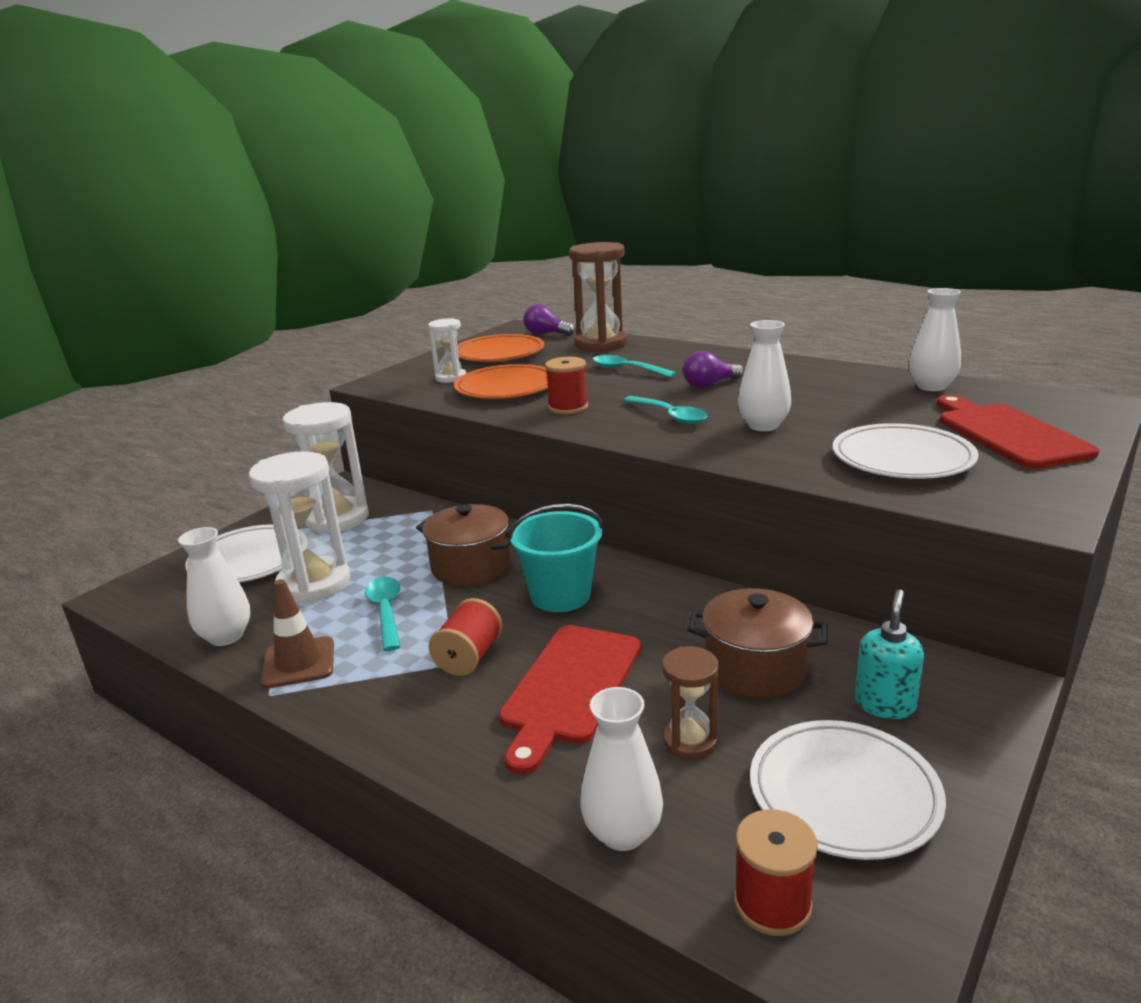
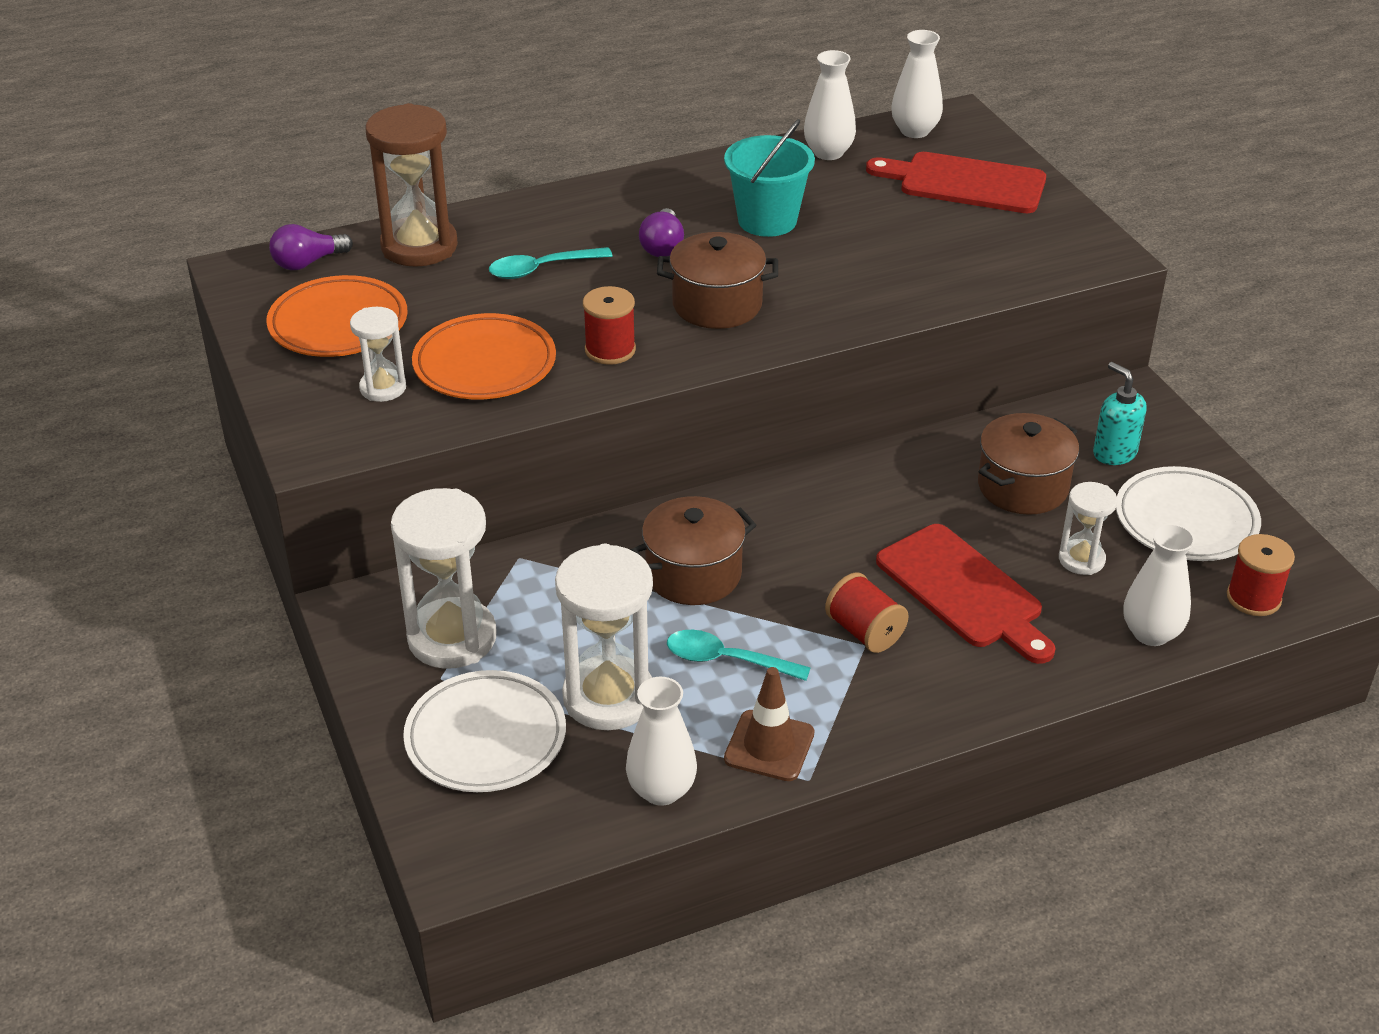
camera: 60 degrees left, 15 degrees up
turquoise bucket [508,504,604,612] -> turquoise bucket moved to [724,119,815,237]
turquoise spoon [623,396,708,424] -> brown pot [657,232,778,329]
brown hourglass [662,646,719,760] -> white hourglass [1059,482,1118,575]
white vase [738,320,791,431] -> white vase moved to [891,30,943,138]
white plate [832,423,979,479] -> none

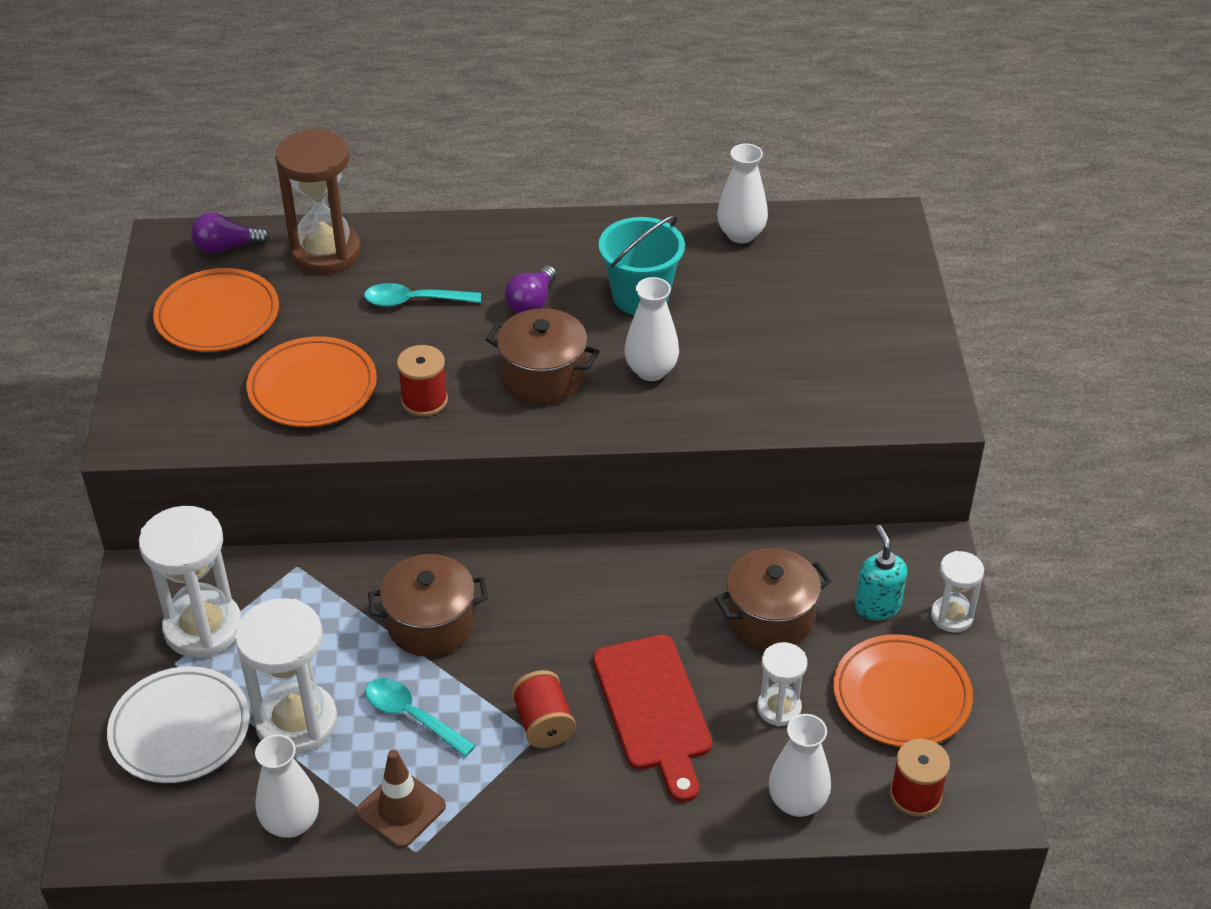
camera: 20 degrees right, 5 degrees up
white hourglass [350,307,406,402] -> white hourglass moved to [931,551,984,632]
red cutting board [866,152,1046,213] -> none
white vase [891,30,943,138] -> white vase moved to [625,277,679,381]
white plate [1116,466,1261,561] -> orange plate [833,634,973,747]

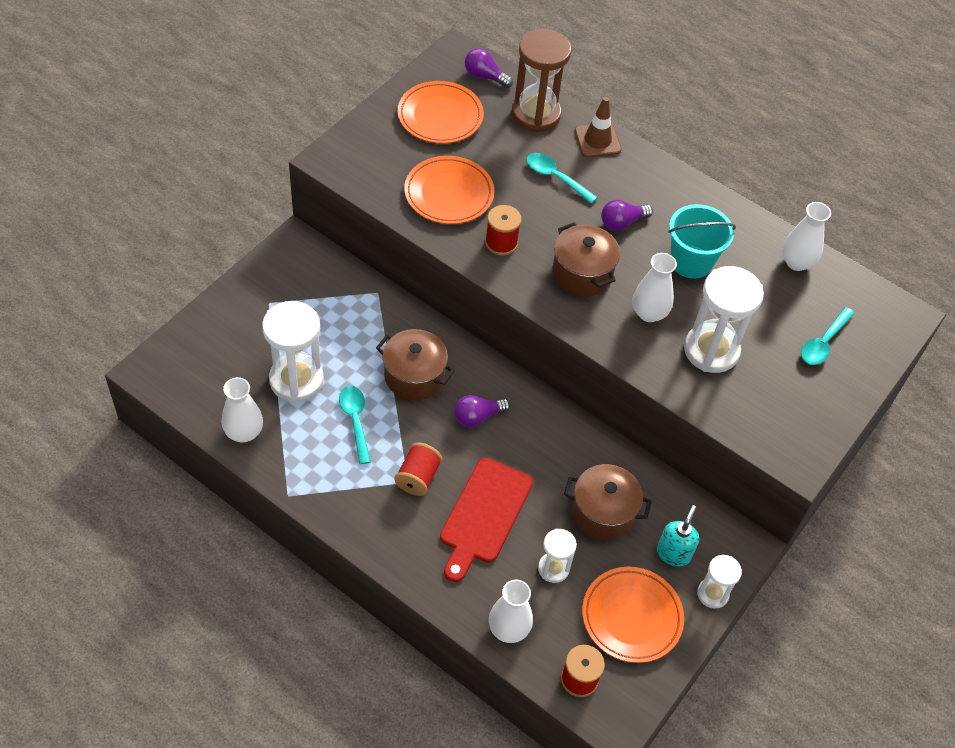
camera: 35 degrees right, 10 degrees up
white plate [107,666,250,783] -> none
white hourglass [139,506,242,658] -> white hourglass moved to [684,266,764,373]
brown traffic cone [356,750,446,848] -> brown traffic cone moved to [575,97,622,157]
none -> purple light bulb [454,395,510,427]
none -> turquoise spoon [801,307,855,365]

